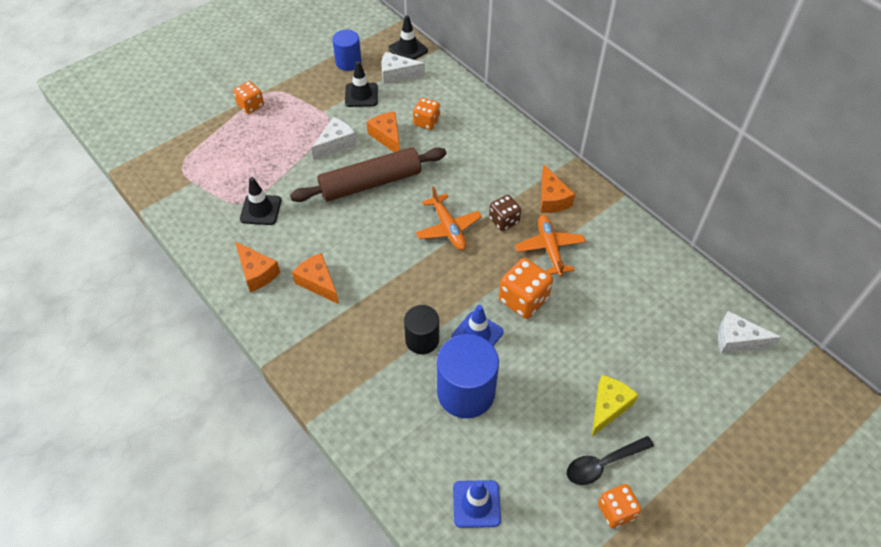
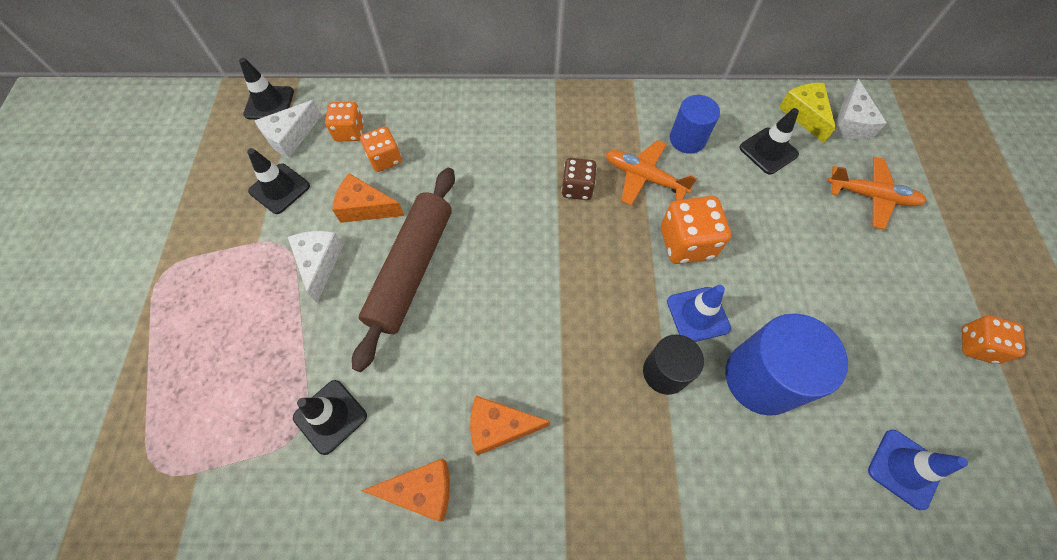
camera: 50 degrees left, 10 degrees up
orange dice [233,81,264,114] -> orange dice moved to [325,102,364,141]
blue cylinder [332,30,362,71] -> blue cylinder moved to [670,95,720,154]
orange plane [416,186,482,250] -> orange plane moved to [827,157,927,230]
orange cheese [541,164,575,213] -> none
black spoon [567,436,654,485] -> none
yellow cheese [592,375,638,436] -> yellow cheese moved to [779,83,836,143]
white cheese [718,311,781,353] -> white cheese turned 45 degrees counterclockwise [832,79,887,139]
none -> black traffic cone [739,108,799,174]

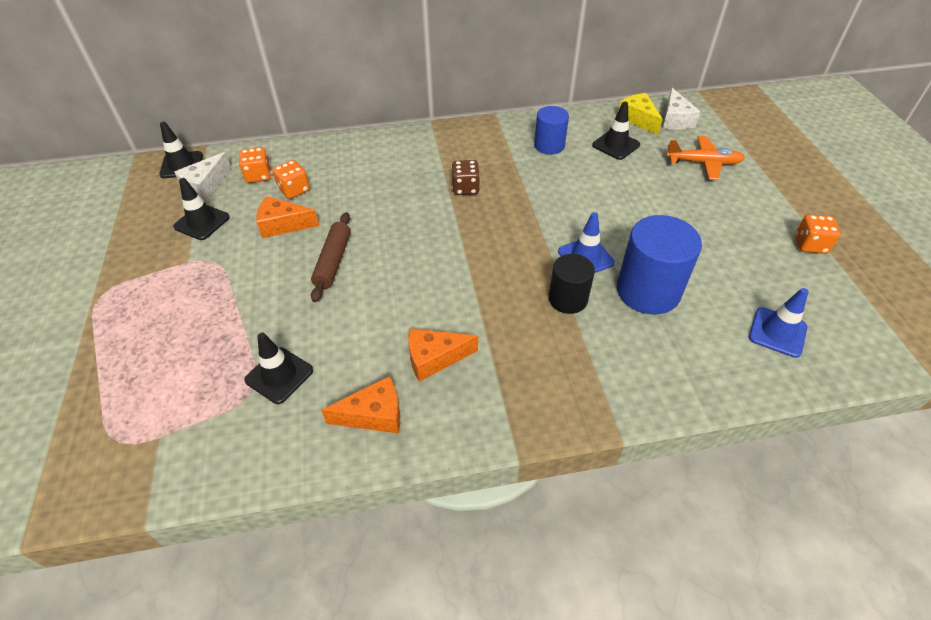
camera: 10 degrees left, 15 degrees down
white cheese [288,231,344,303] -> none
brown rolling pin [352,168,455,372] -> brown rolling pin [311,212,351,302], size x0.60
orange plane [606,140,697,205] -> none
orange dice [661,196,731,264] -> none

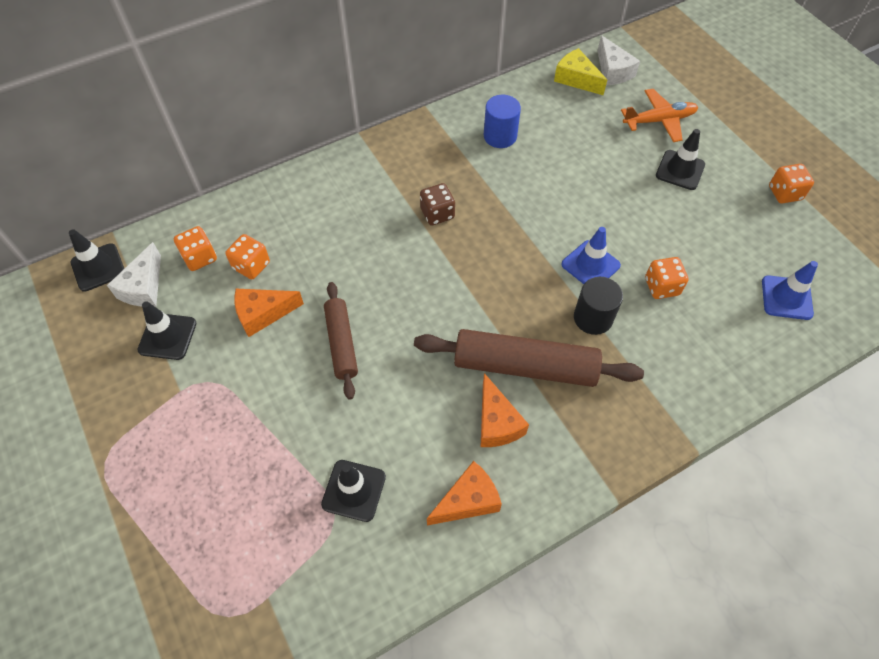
camera: 20 degrees left, 10 degrees up
orange cheese [408,329,478,382] -> orange cheese turned 75 degrees counterclockwise [481,373,529,447]
black traffic cone [592,101,640,160] -> black traffic cone moved to [656,129,705,190]
blue cylinder [617,215,702,315] -> orange dice [645,257,689,299]
none -> brown rolling pin [414,329,644,387]

